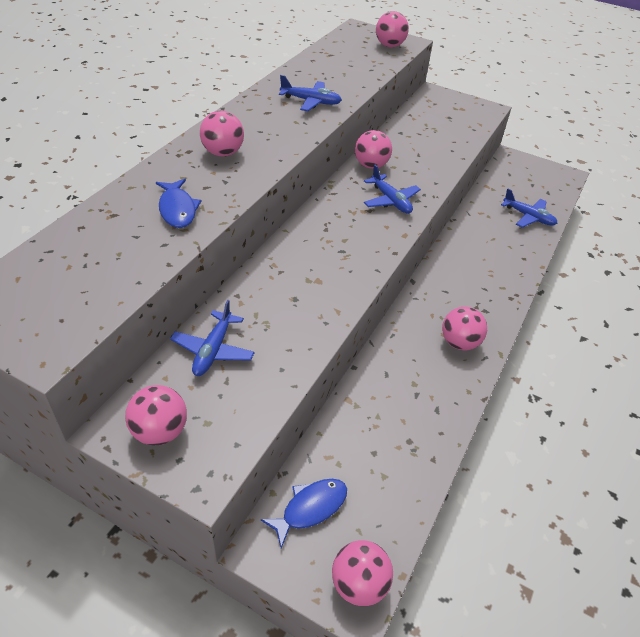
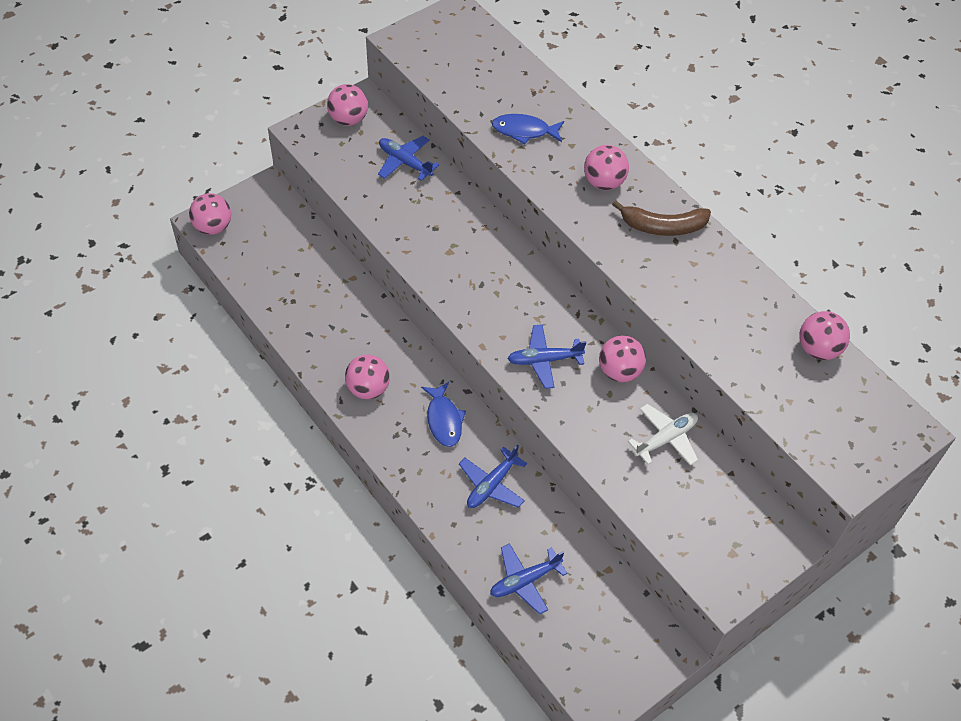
camera: 115 degrees right, 10 degrees up
blue fish [261,479,347,548] -> blue fish moved to [421,382,466,447]
blue plane [279,75,342,111] -> blue plane moved to [459,444,527,508]
pink ball [376,11,409,47] -> pink ball moved to [799,311,850,360]
none -> brown banana [612,200,711,236]
none -> white plane [628,404,698,466]

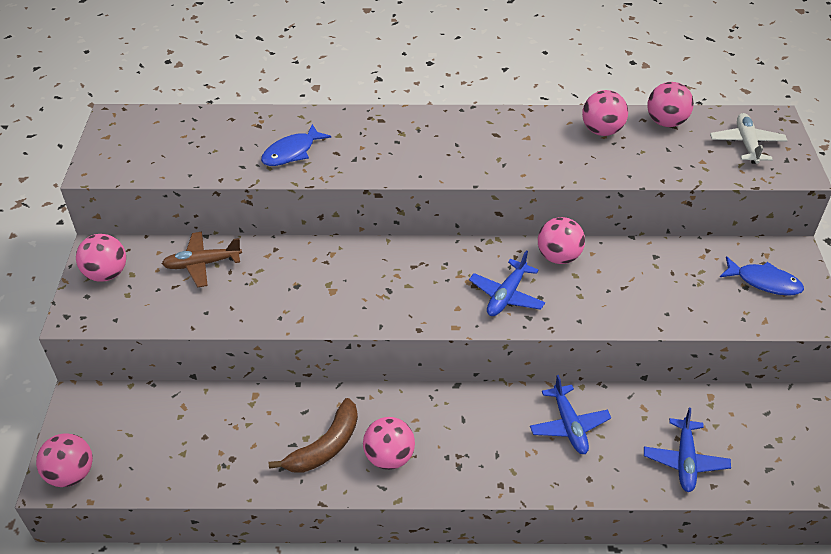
camera: 50 degrees left, 10 degrees down
blue plane [378,136,439,181] -> brown plane [162,232,242,287]
blue fish [421,382,466,447] -> blue fish moved to [720,256,804,296]
pink ball [584,145,629,190] -> pink ball moved to [582,90,628,136]
brown banana [612,200,711,236] -> brown banana moved to [269,398,358,473]
white plane [628,404,698,466] -> white plane moved to [710,113,788,164]

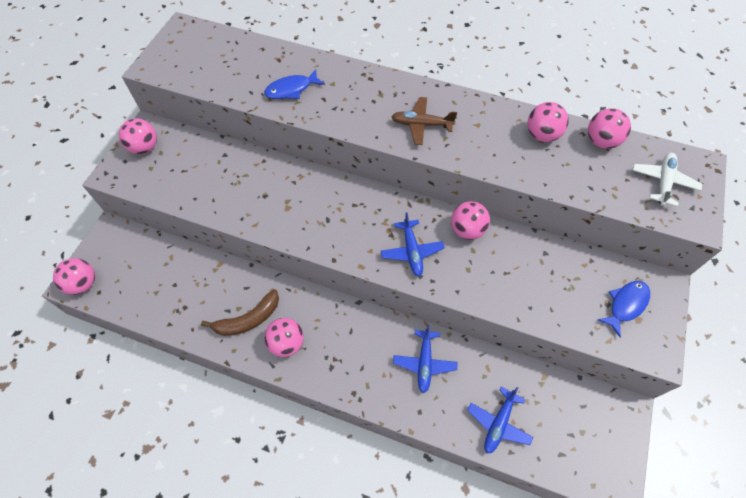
camera: 20 degrees right, 15 degrees up
brown plane [162,232,242,287] -> brown plane moved to [392,97,457,145]
blue plane [469,250,545,316] -> blue plane turned 60 degrees counterclockwise [381,212,445,276]
blue fish [720,256,804,296] -> blue fish turned 90 degrees counterclockwise [598,281,650,338]

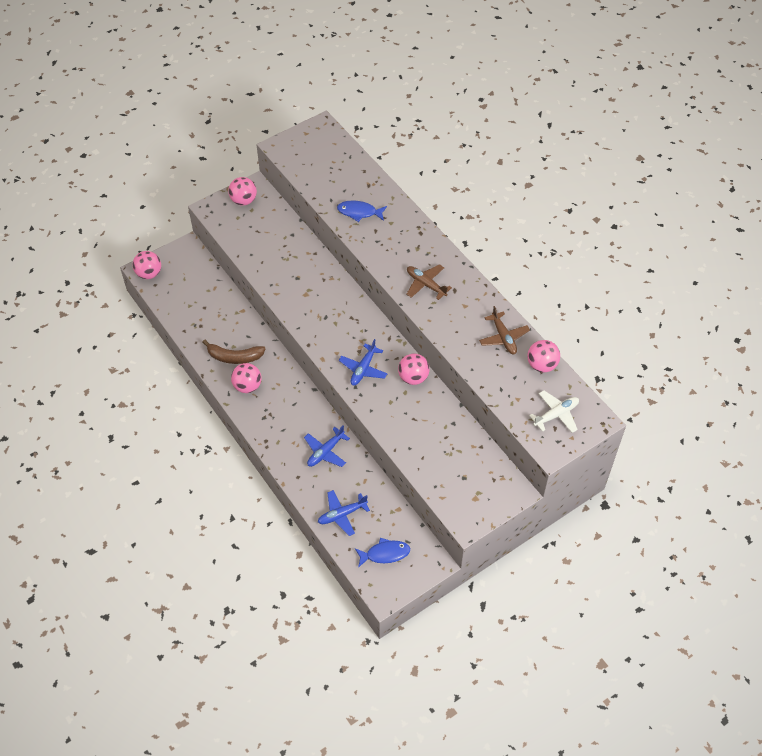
camera: 35 degrees right, 5 degrees down
pink ball [527,102,569,142] -> brown plane [479,306,530,354]
blue fish [598,281,650,338] -> blue fish moved to [355,538,410,568]

